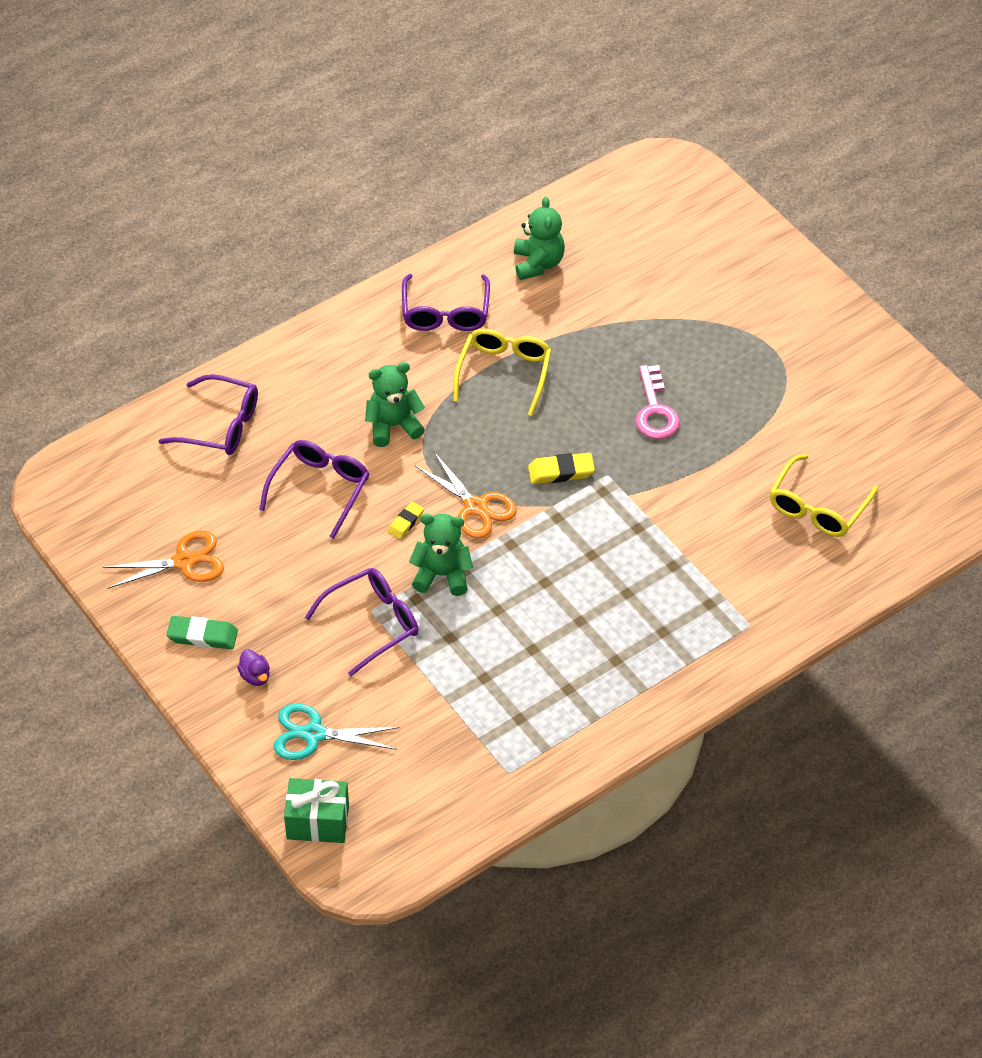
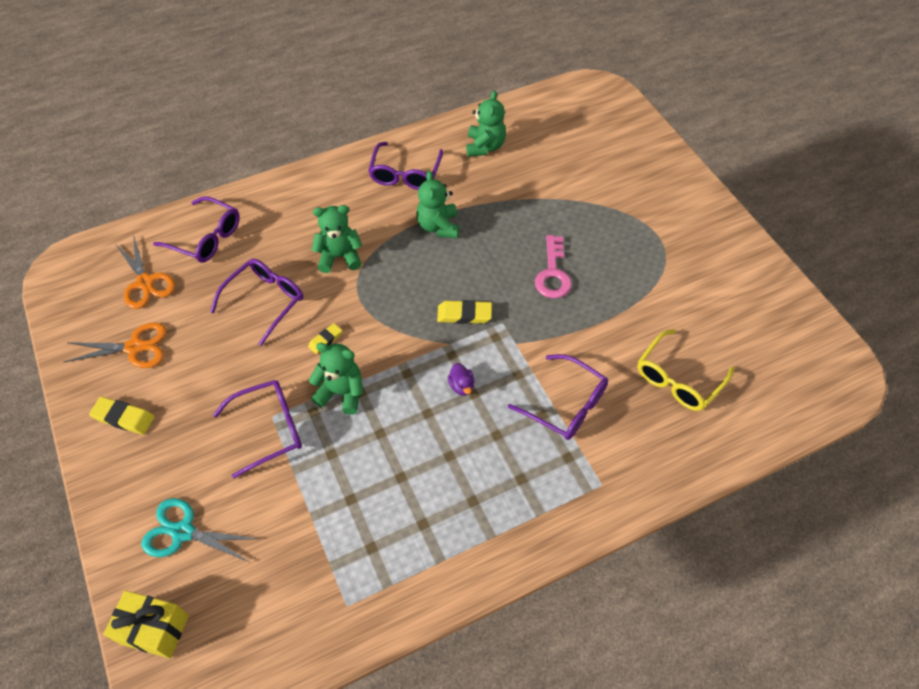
camera: 10 degrees right, 5 degrees up
green eraser [167,616,238,649] -> yellow eraser [89,397,155,435]
purple duck [237,649,270,686] -> purple duck moved to [448,363,475,396]
green gift [284,778,349,843] -> yellow gift [103,590,189,659]
orange scissors [415,452,517,538] -> orange scissors moved to [115,235,175,309]
yellow glasses [453,328,552,416] -> green teddy bear [416,171,459,239]
none -> purple glasses [508,354,608,440]

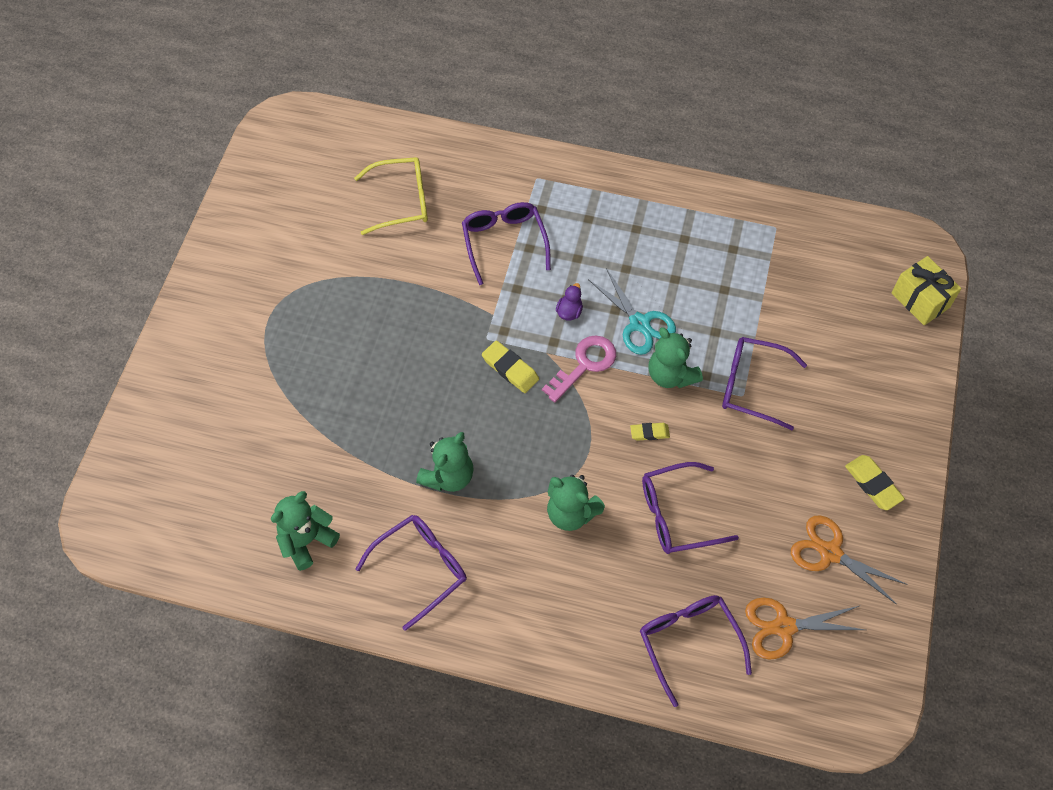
camera: 140 degrees left, 5 degrees up
orange scissors [115,235,175,309] -> orange scissors turned 105 degrees counterclockwise [745,598,865,659]
turquoise scissors [142,498,259,562] -> turquoise scissors moved to [588,268,676,355]
pink key [535,235,572,298] -> pink key moved to [542,335,616,403]

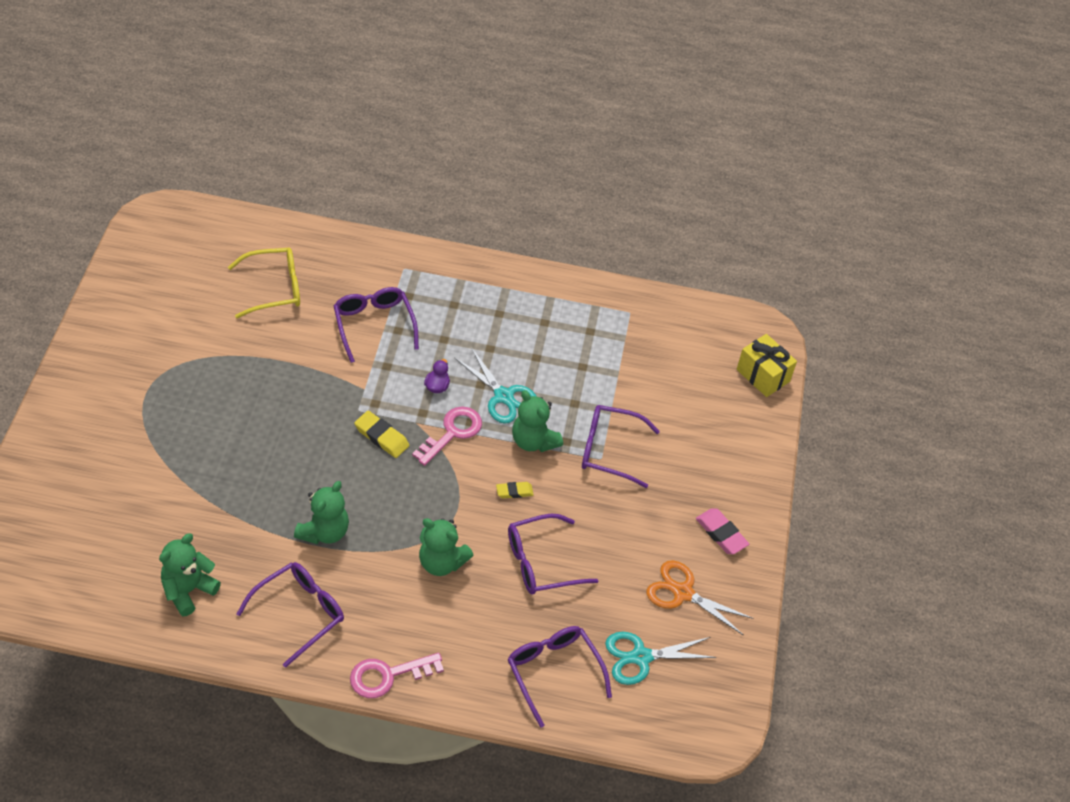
camera: 10 degrees left, 10 degrees down
orange scissors [745,598,865,659] -> turquoise scissors [605,632,717,685]
yellow eraser [845,455,905,510] -> pink eraser [696,508,749,554]
none -> pink key [350,653,444,698]

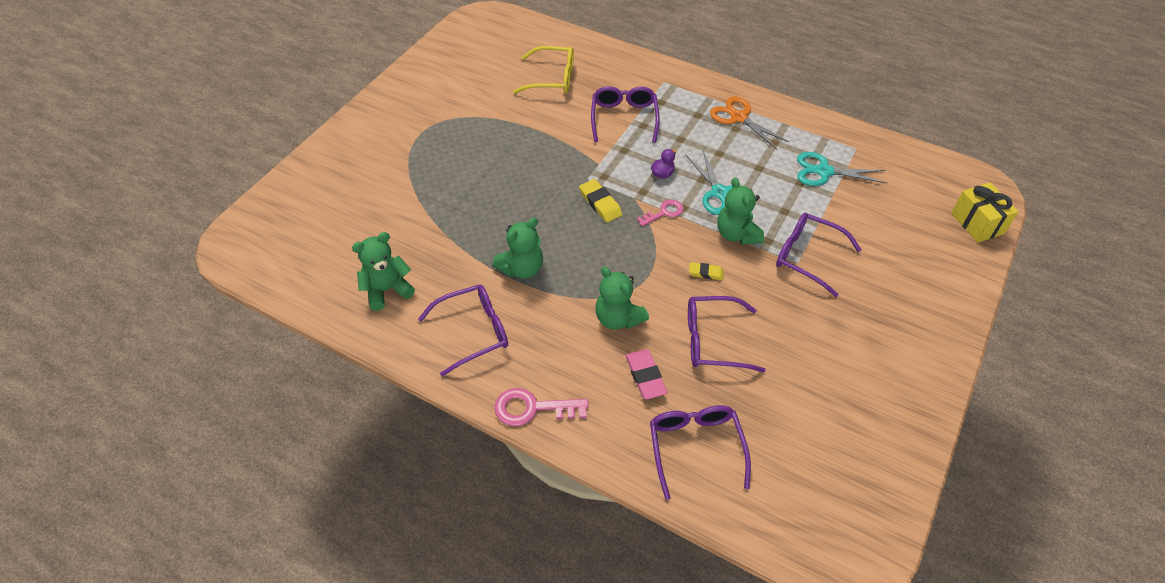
camera: 25 degrees right, 0 degrees up
pink key [412,406,482,466] -> pink key [637,199,684,226], size x0.65
turquoise scissors [605,632,717,685] -> turquoise scissors moved to [797,152,887,186]
orange scissors [646,560,753,635] -> orange scissors moved to [710,96,789,149]
pink eraser [696,508,749,554] -> pink eraser moved to [625,349,667,399]

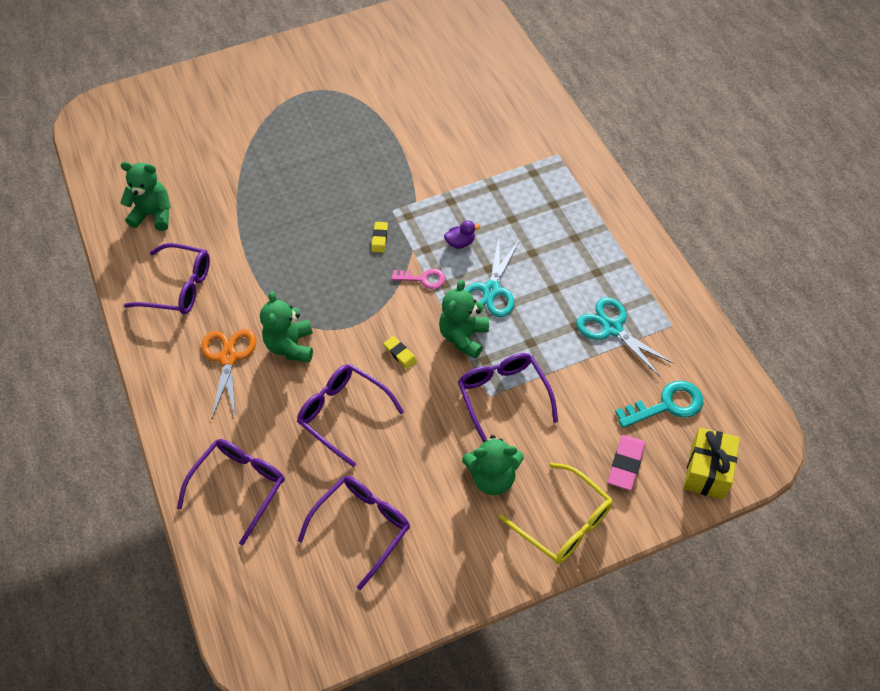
camera: 40 degrees right, 5 degrees up
green teddy bear [493,217,543,278] -> green teddy bear moved to [462,435,523,495]
pink key [494,388,589,426] -> none
yellow glasses [513,46,574,94] -> yellow glasses moved to [499,463,613,564]
yellow eraser [579,179,622,223] -> yellow eraser [371,222,388,252], size x0.64
purple glasses [591,86,660,143] -> purple glasses moved to [298,476,410,590]
pink eraser [625,349,667,399] -> pink eraser moved to [608,435,645,490]
orange scissors [710,96,789,149] -> orange scissors moved to [201,329,256,419]
none -> turquoise key [615,381,703,428]

